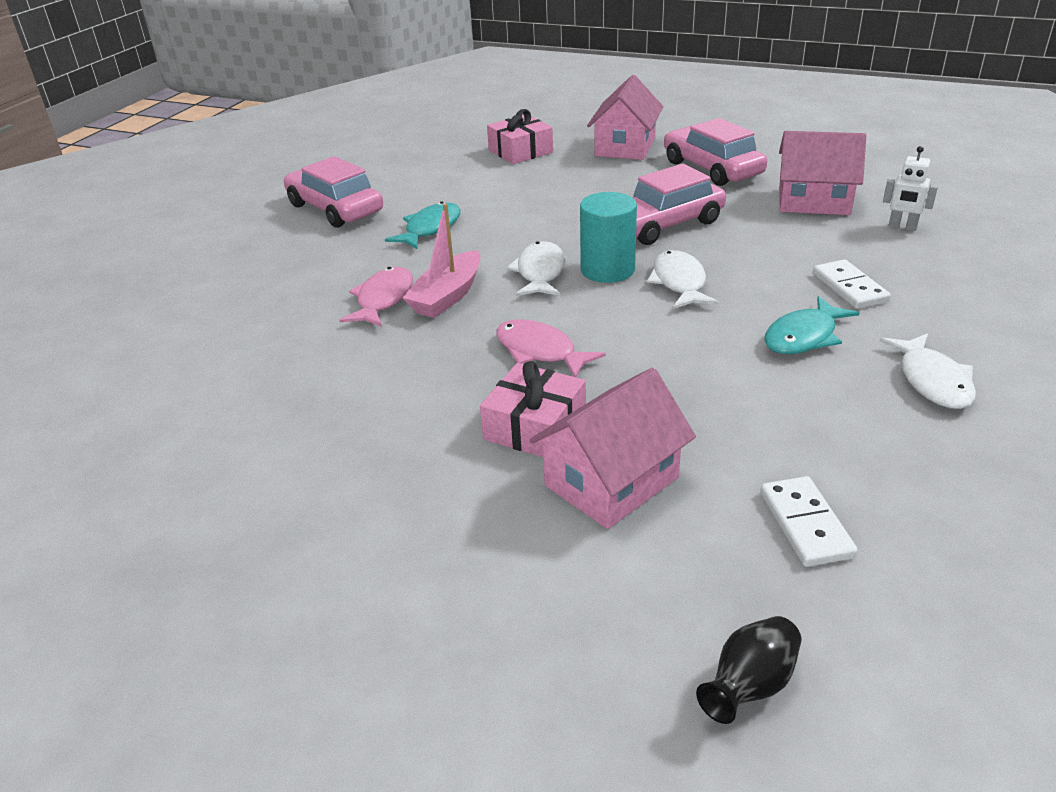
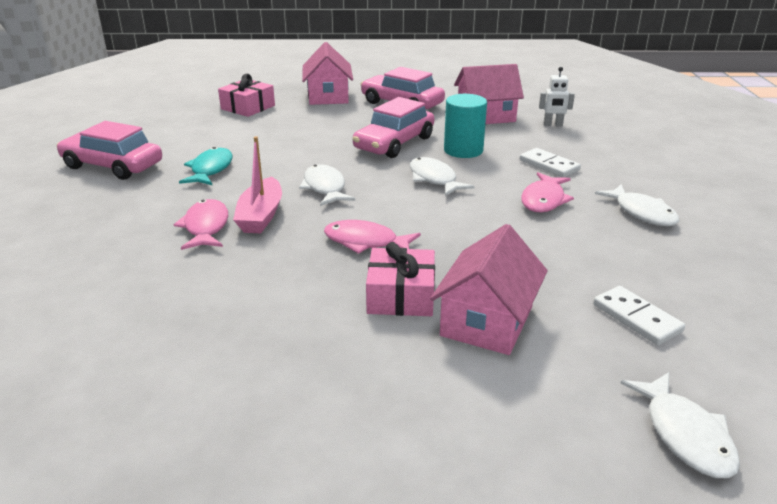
camera: 25 degrees left, 5 degrees down
turquoise cylinder [580,192,637,283] -> turquoise cylinder moved to [444,94,487,158]
black vase [696,616,801,724] -> white fish [620,372,740,478]
turquoise fish [764,296,859,354] -> pink fish [521,172,574,213]

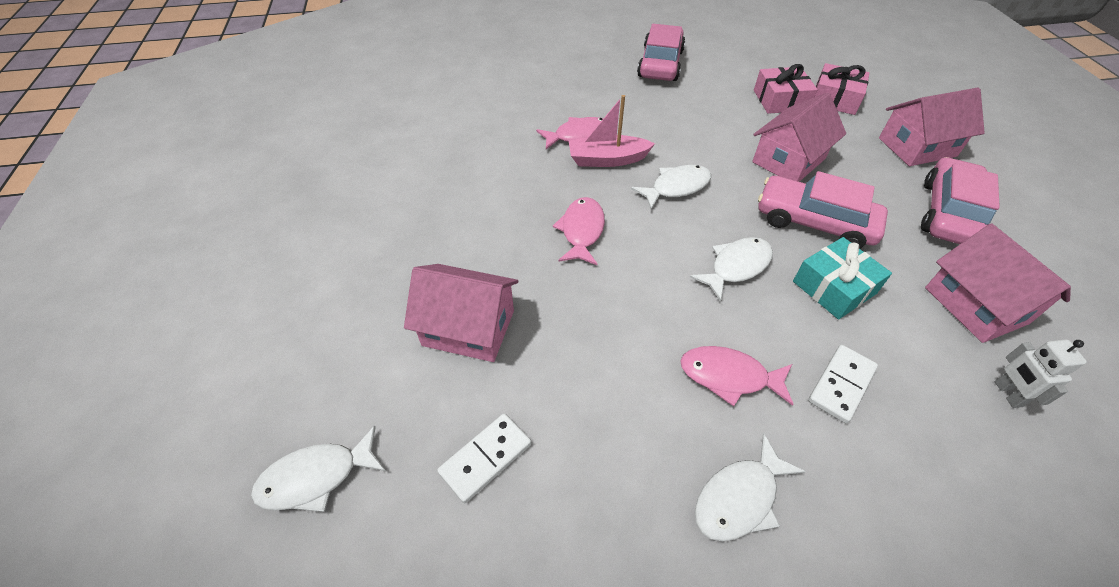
camera: 80 degrees right, 20 degrees up
turquoise fish [179,147,232,185] -> none
pink gift [366,242,435,316] -> pink gift moved to [754,64,818,114]
turquoise cylinder [444,94,487,158] -> turquoise gift [793,237,892,319]
none -> pink house [752,92,846,182]

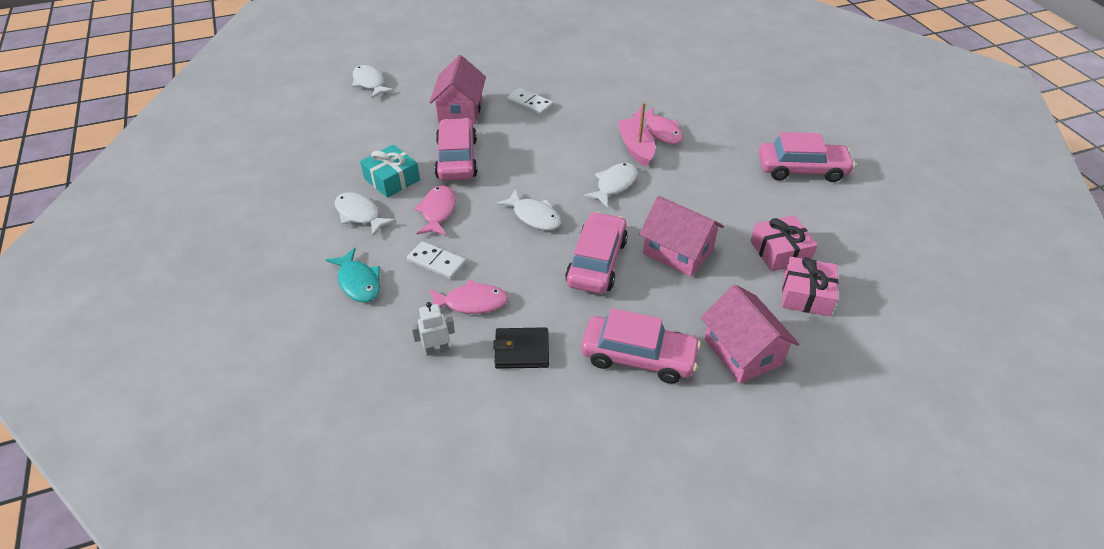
camera: 80 degrees right, 5 degrees down
white domino [437,414,531,503] -> white domino moved to [507,88,553,115]
pink fish [553,197,605,265] -> pink fish moved to [429,280,508,314]
white fish [631,165,711,209] -> white fish turned 105 degrees counterclockwise [583,163,638,208]
turquoise gift [793,237,892,319] -> turquoise gift moved to [360,144,420,198]
pink house [925,223,1071,343] -> black wallet [493,327,549,369]
none -> turquoise fish [326,248,380,303]
none -> pink car [435,118,478,181]

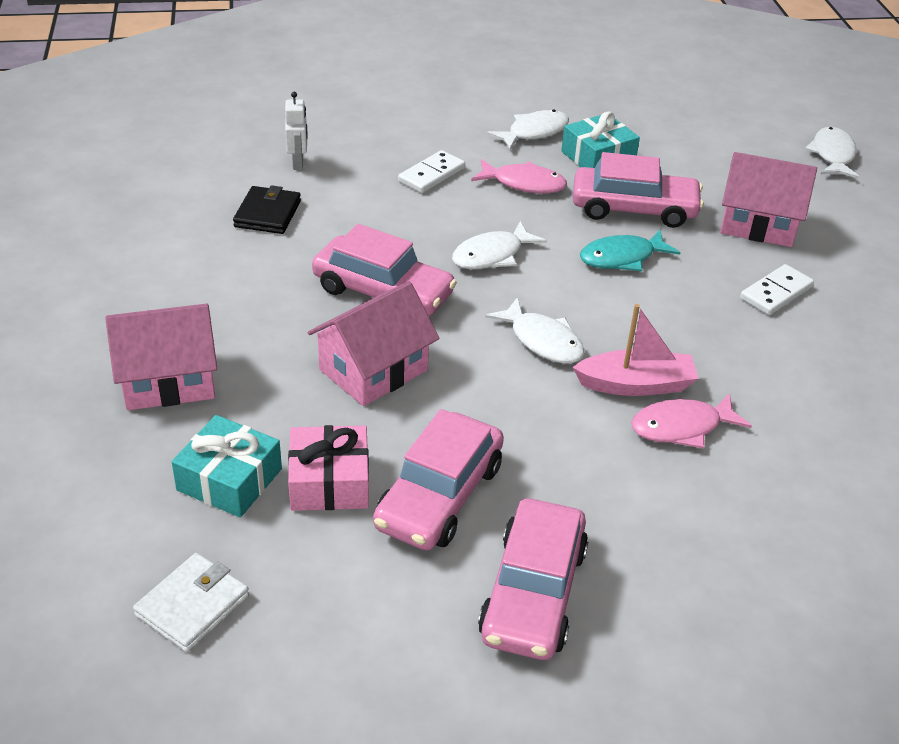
camera: 100 degrees right, 5 degrees down
turquoise fish [326,248,380,303] -> turquoise fish moved to [580,230,681,271]
white fish [352,65,394,98] -> white fish turned 60 degrees counterclockwise [805,127,859,179]
pink fish [429,280,508,314] -> none
pink car [581,308,701,384] -> pink car moved to [373,409,504,550]
pink gift [782,256,838,317] -> turquoise gift [172,415,282,518]
none -> white wallet [133,553,249,652]

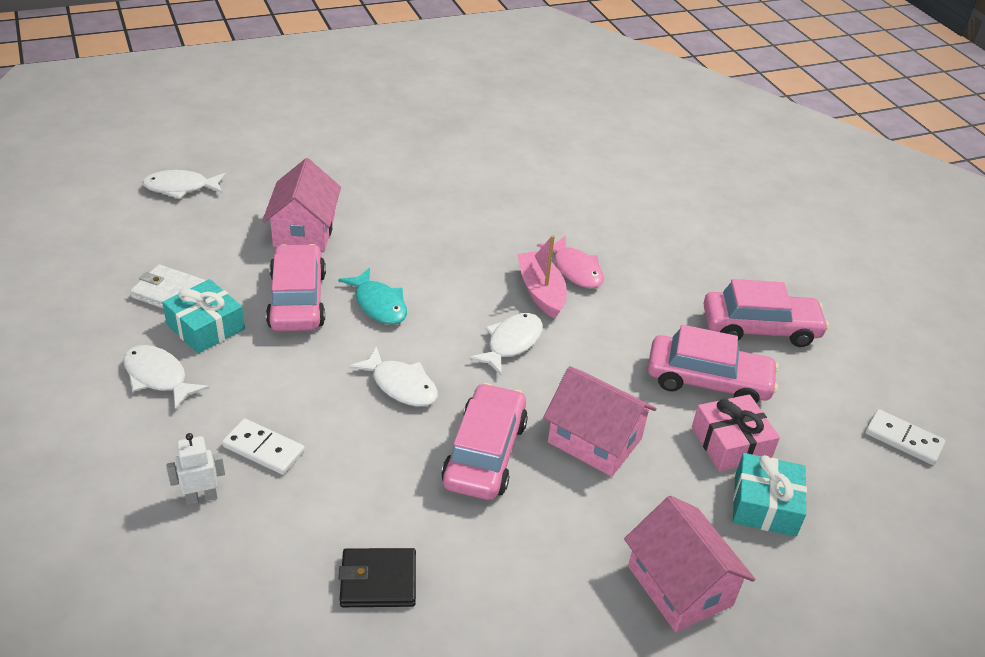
camera: 105 degrees left, 0 degrees up
white wallet [133,553,249,652] -> white wallet moved to [130,265,205,308]
white robot [285,92,307,170] -> white robot moved to [166,433,225,505]
pink fish [471,159,567,193] -> none
white domino [740,264,814,315] -> white domino moved to [865,409,946,465]

